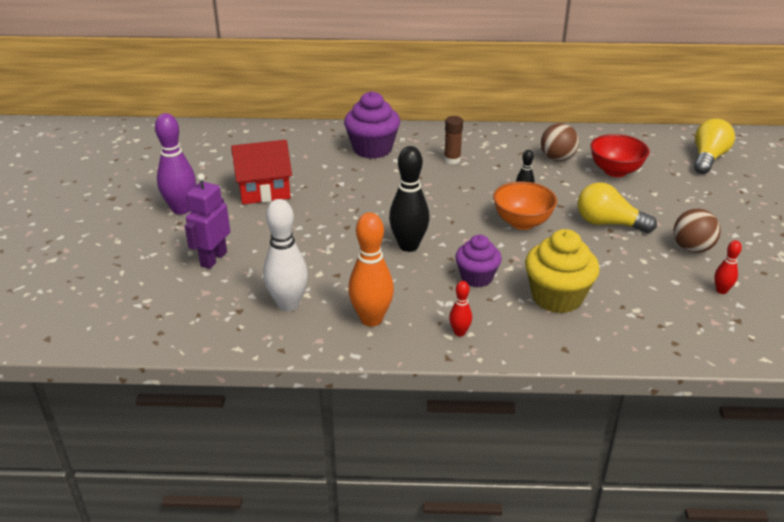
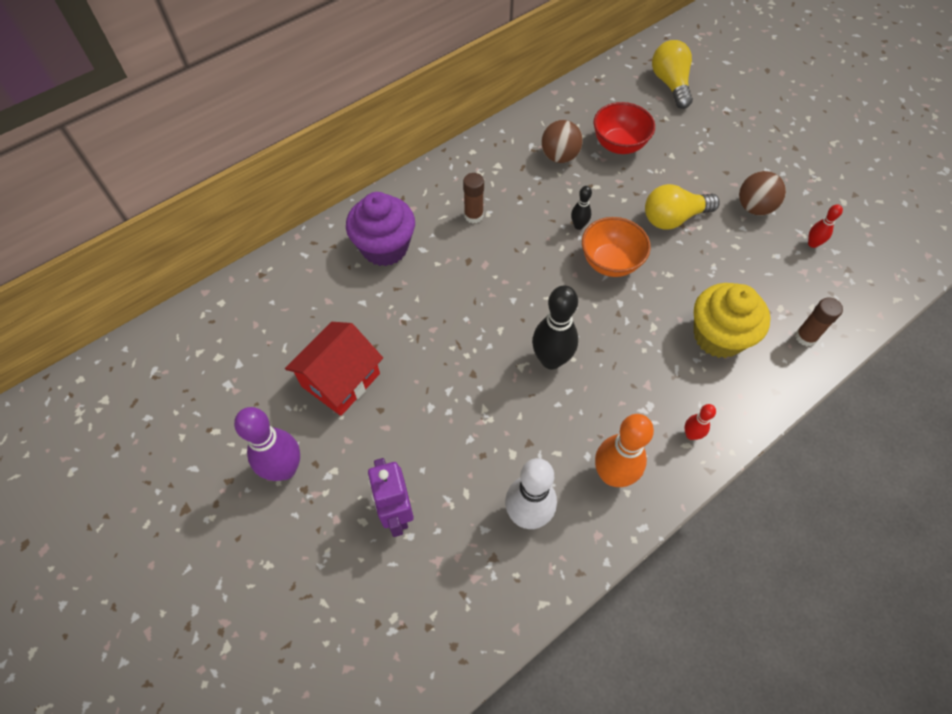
camera: 40 degrees left, 25 degrees up
purple cupcake [455,235,502,287] -> none
none -> brown glue stick [795,297,843,346]

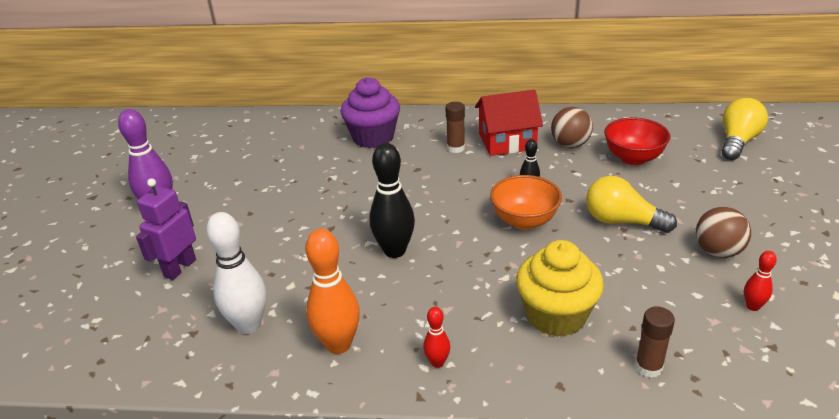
camera: 45 degrees right, 25 degrees down
red house [285,322,383,416] -> red house moved to [475,90,543,156]

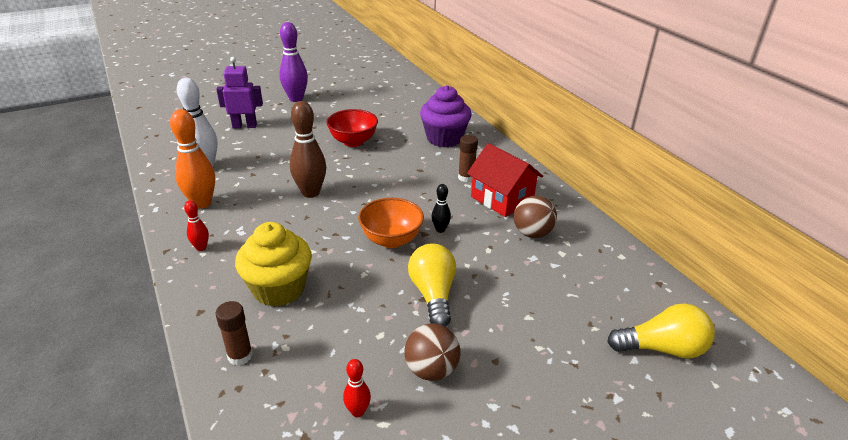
camera: 55 degrees right, 0 degrees up
black bowling pin [370,143,415,258] -> brown bowling pin [290,101,326,198]
red bowl [604,118,670,165] -> red bowl moved to [326,109,378,147]

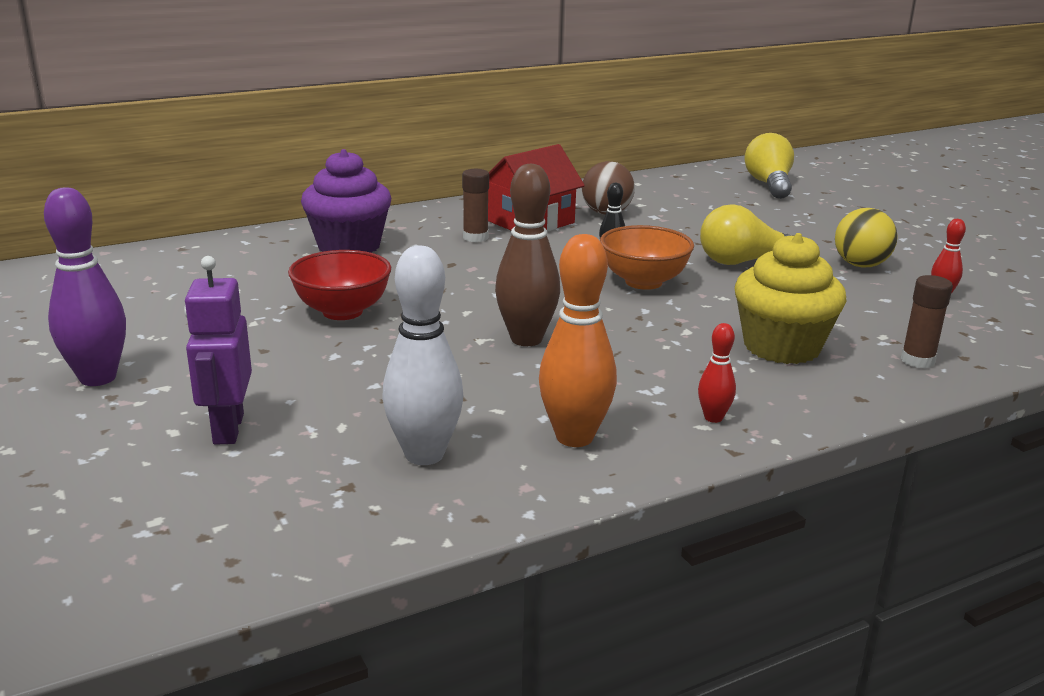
camera: 90 degrees left, 10 degrees down
brown ball [405,323,460,381] -> yellow ball [835,208,898,268]

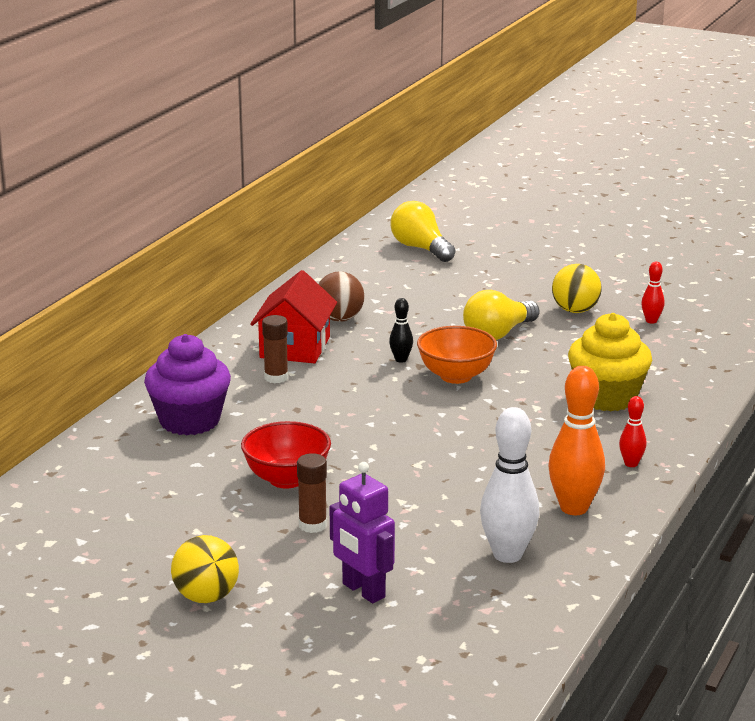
camera: 35 degrees left, 0 degrees up
purple bowling pin [44,187,126,386] -> yellow ball [171,535,239,603]
brown bowling pin [495,164,560,346] -> none
brown glue stick [901,275,953,369] -> brown glue stick moved to [297,453,327,533]

